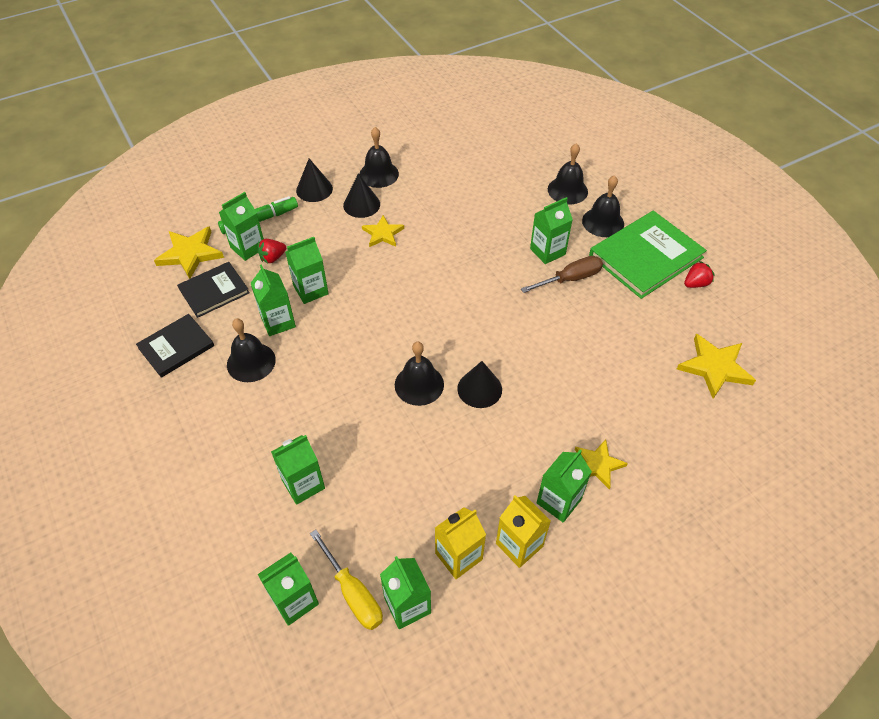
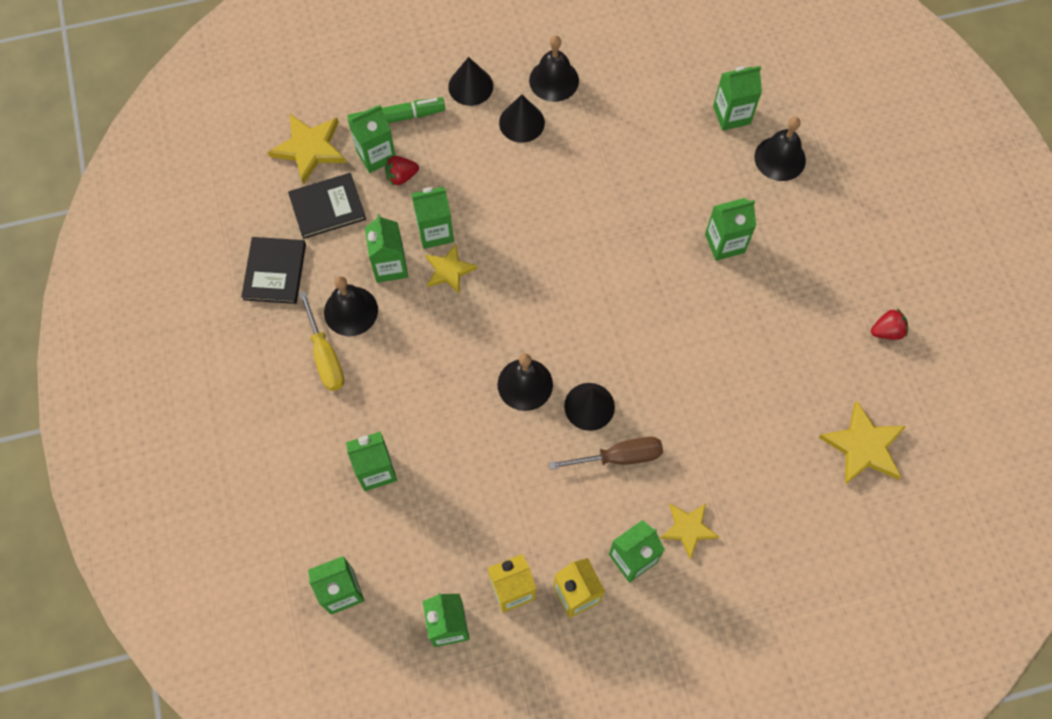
camera: 15 degrees right, 15 degrees up
black book [136,314,214,378] -> black book turned 60 degrees counterclockwise [241,237,306,304]
yellow screwdriver [310,530,383,630] -> yellow screwdriver moved to [299,291,344,391]
yellow star [362,215,404,247] -> yellow star moved to [426,244,477,294]
brown screwdriver [521,256,603,293] -> brown screwdriver moved to [549,437,663,470]
black bell [582,175,624,237] -> none
green book [589,211,707,299] -> none
none -> green carton [713,66,762,131]

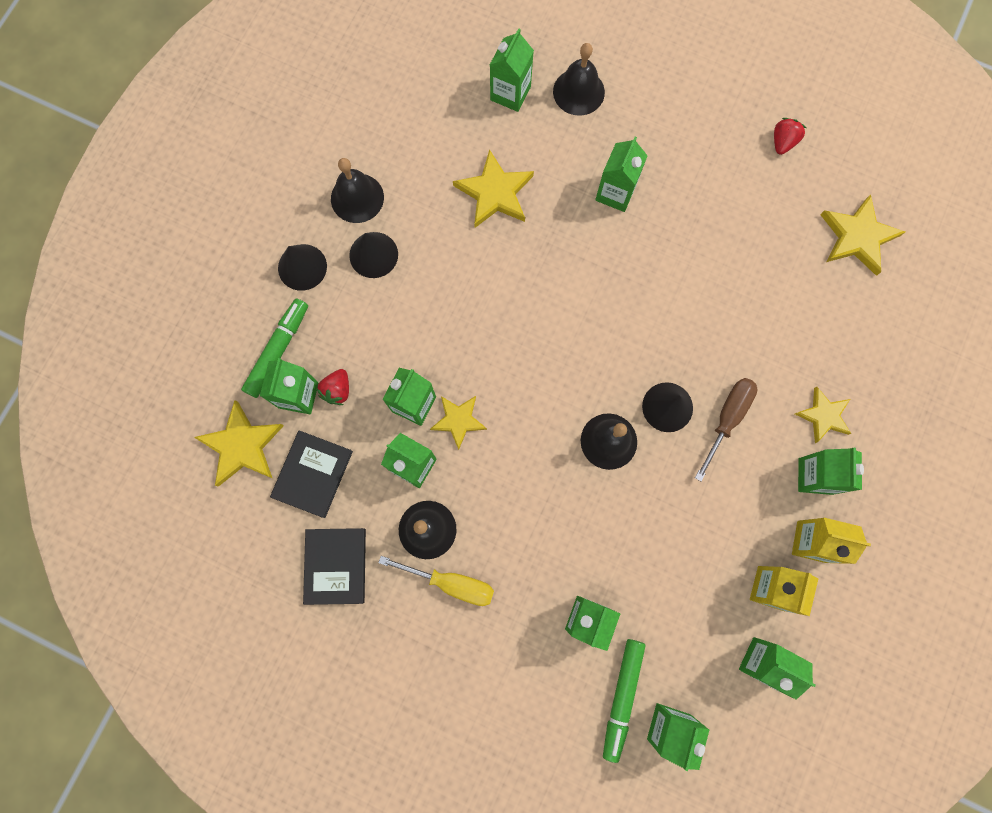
camera: 50 degrees left, 10 degrees up
black book [241,237,306,304] -> black book turned 45 degrees clockwise [303,528,366,605]
none -> yellow star [453,149,534,228]
none -> green marker [603,639,646,763]

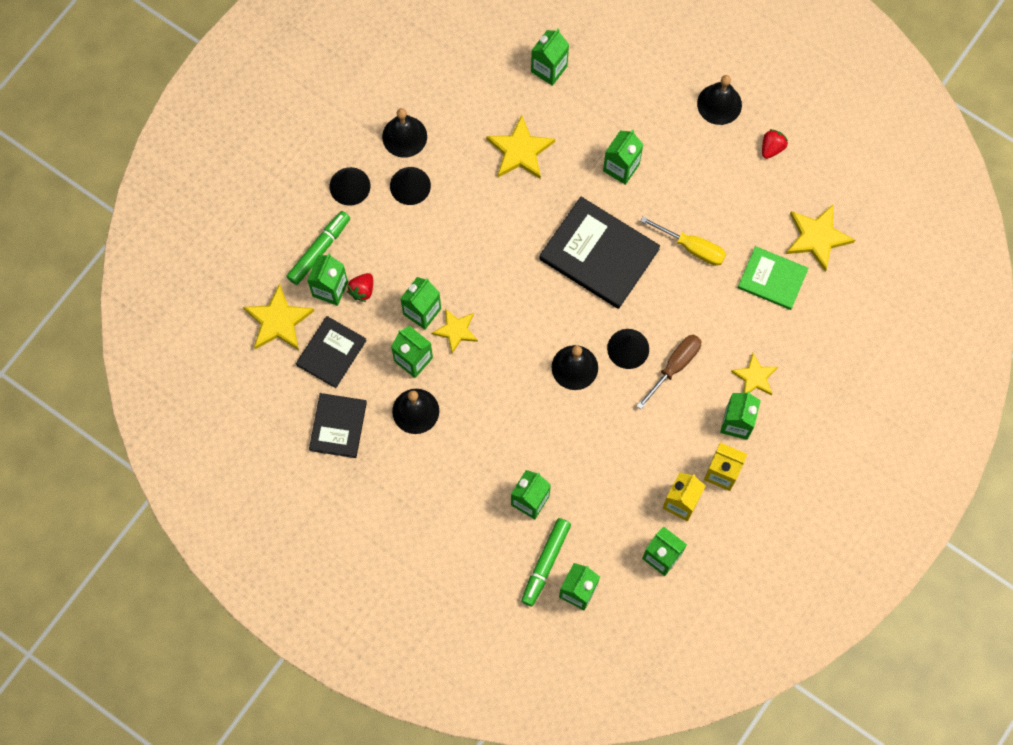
camera: 10 degrees right, 5 degrees down
yellow screwdriver [378,556,494,606] -> yellow screwdriver moved to [641,216,726,266]
black bell [553,43,605,116] -> black bell moved to [697,75,742,125]
none -> black book [539,197,660,309]
none -> green book [738,246,809,310]

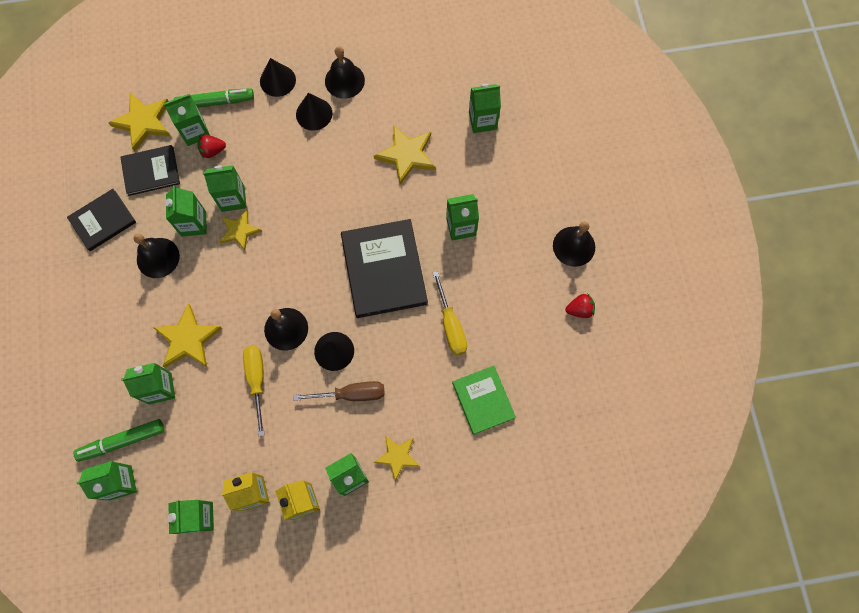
camera: 45 degrees right, 0 degrees up
yellow star [786,205,855,272] -> yellow star moved to [153,303,222,368]
none -> yellow screwdriver [243,346,265,436]

